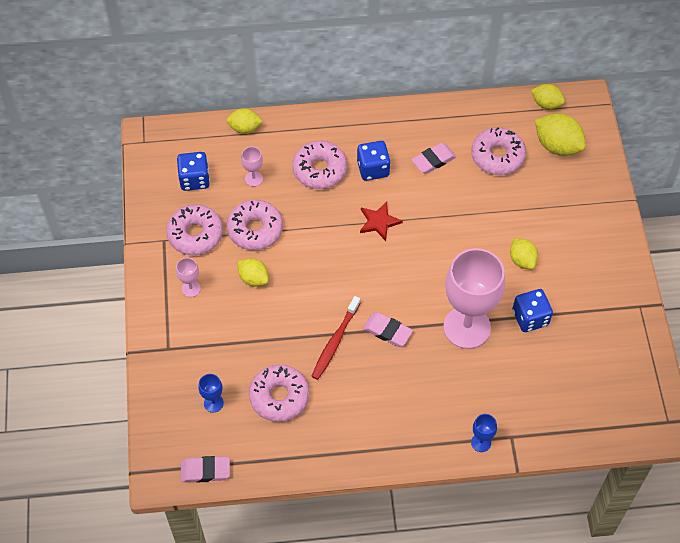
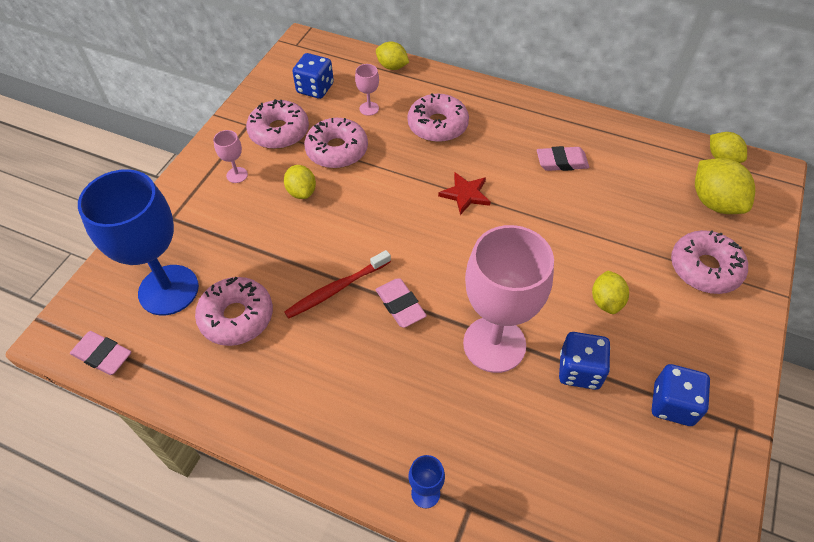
camera: 30 degrees right, 5 degrees down
blue goblet [198,374,224,412] -> blue goblet [78,169,199,316], size x2.47
blue dice [357,141,391,181] -> blue dice moved to [652,364,710,426]
pink donut [471,127,526,175] -> pink donut moved to [671,230,748,294]

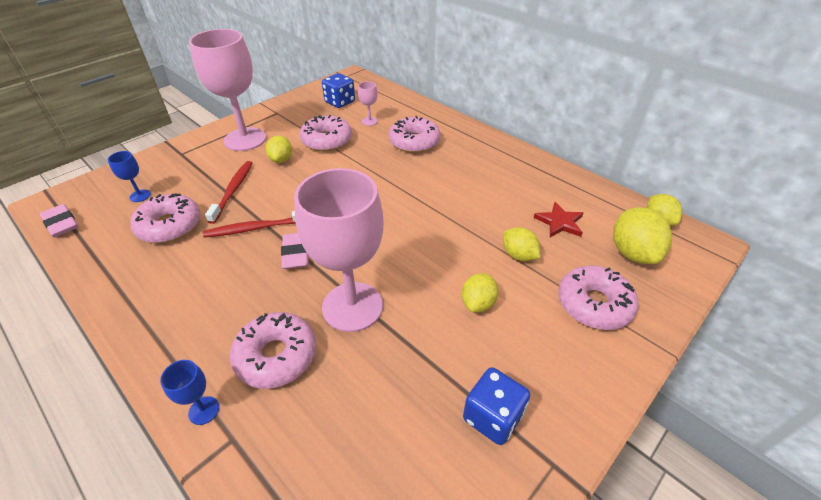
camera: 20 degrees right, 10 degrees down
blue goblet [78,169,199,316] -> blue goblet [108,151,151,202], size x0.40
pink goblet [213,130,248,183] -> pink goblet [189,29,266,151], size x2.47
pink donut [246,99,309,149] -> pink donut moved to [230,312,316,389]
yellow lemon [376,42,409,70] -> yellow lemon moved to [503,227,540,261]
red star [438,172,491,215] -> red star moved to [533,202,583,237]
pink eraser [537,146,589,171] -> none
blue dice [559,332,610,390] -> none
none -> red toothbrush [205,161,253,224]

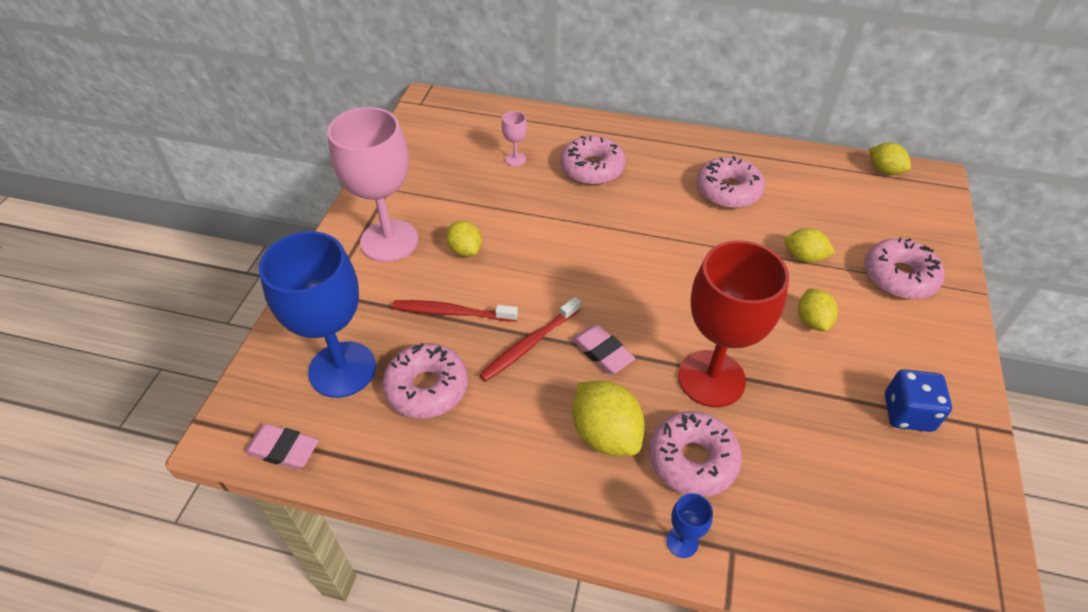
camera: 30 degrees left, 5 degrees up
blue goblet [108,151,151,202] -> blue goblet [259,231,376,398], size x2.47
red toothbrush [205,161,253,224] -> red toothbrush turned 60 degrees counterclockwise [392,300,518,322]
pink goblet [294,168,384,332] -> red goblet [678,240,789,407]
pink donut [299,115,352,152] -> pink donut moved to [696,156,765,208]
blue dice [322,73,355,108] -> none
red star [533,202,583,237] -> none
yellow lemon [613,207,672,264] -> yellow lemon moved to [573,381,645,456]

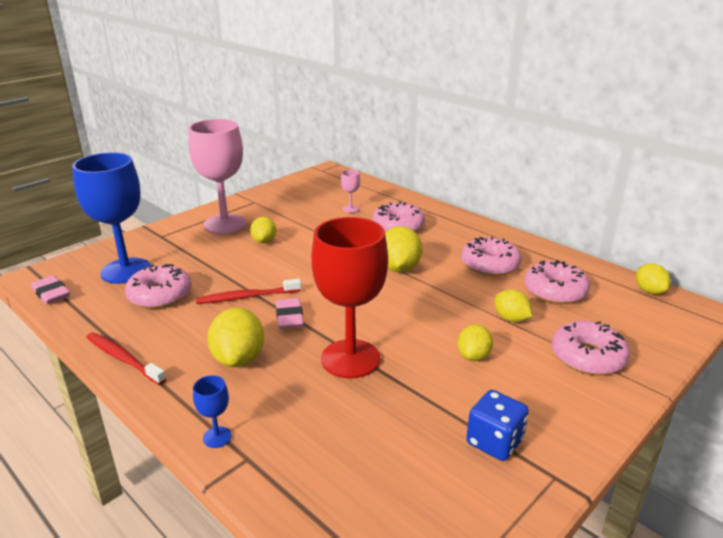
camera: 30 degrees right, 20 degrees down
red toothbrush [392,300,518,322] -> red toothbrush moved to [86,332,166,385]
pink donut [649,411,742,497] -> pink donut moved to [524,260,590,304]
none -> yellow lemon [385,226,423,272]

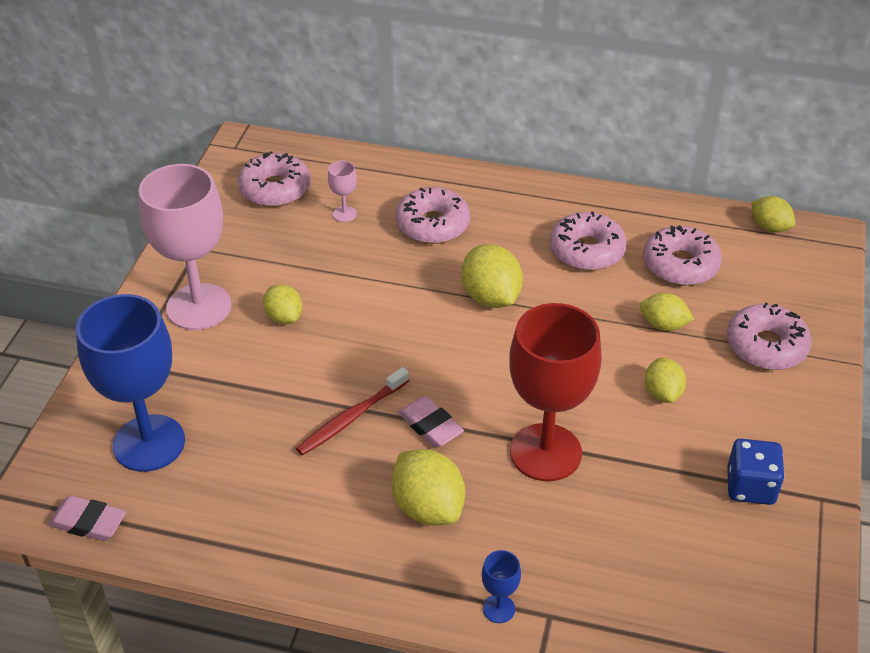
camera: 30 degrees left, 15 degrees up
red toothbrush [86,332,166,385] -> none
pink donut [125,264,192,309] -> pink donut moved to [238,151,311,207]

